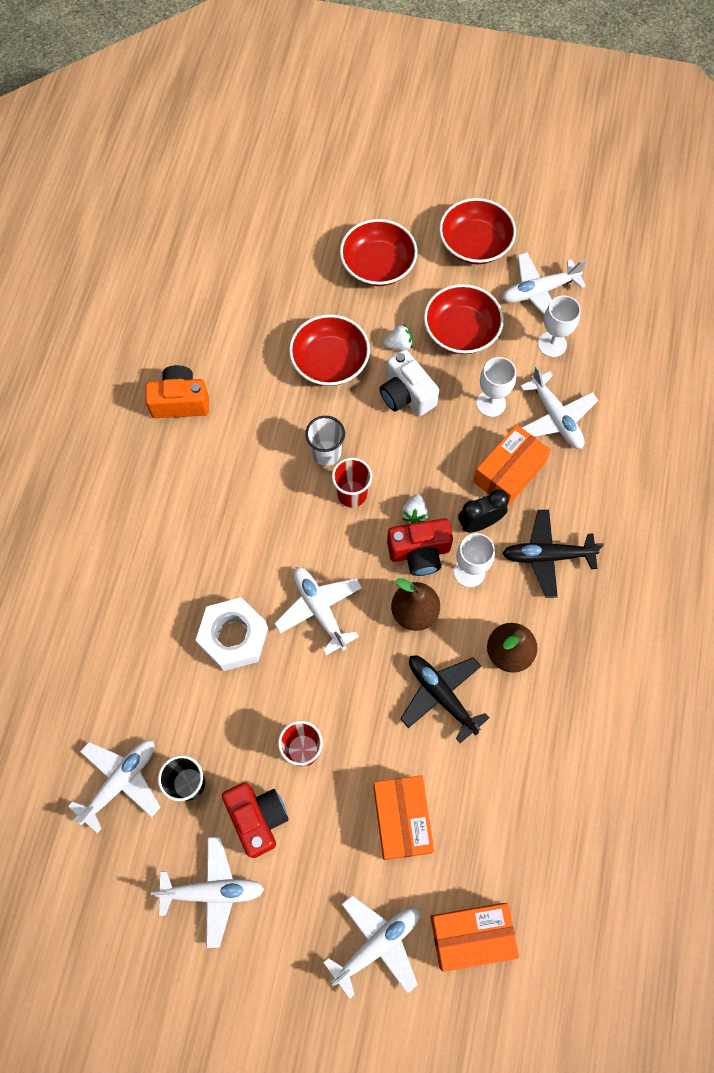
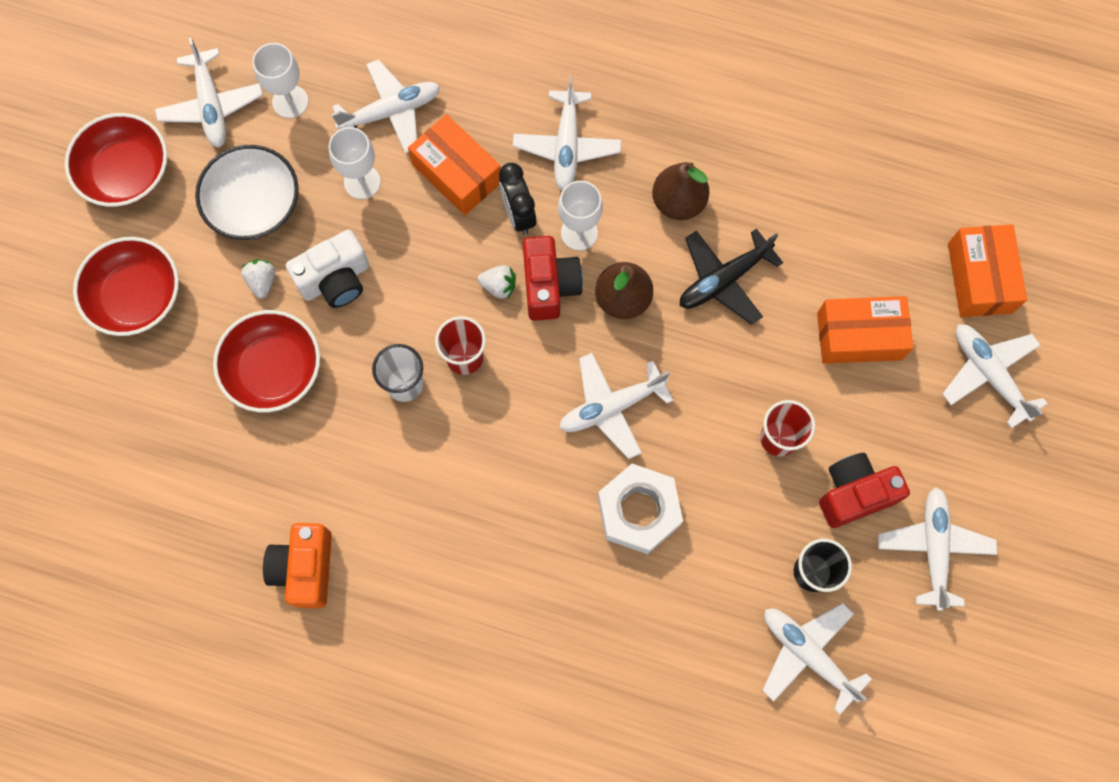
camera: 85 degrees left, 5 degrees up
red bowl [424,284,504,354] -> white bowl [195,145,299,240]
black plane [502,510,604,598] -> white plane [513,76,621,190]

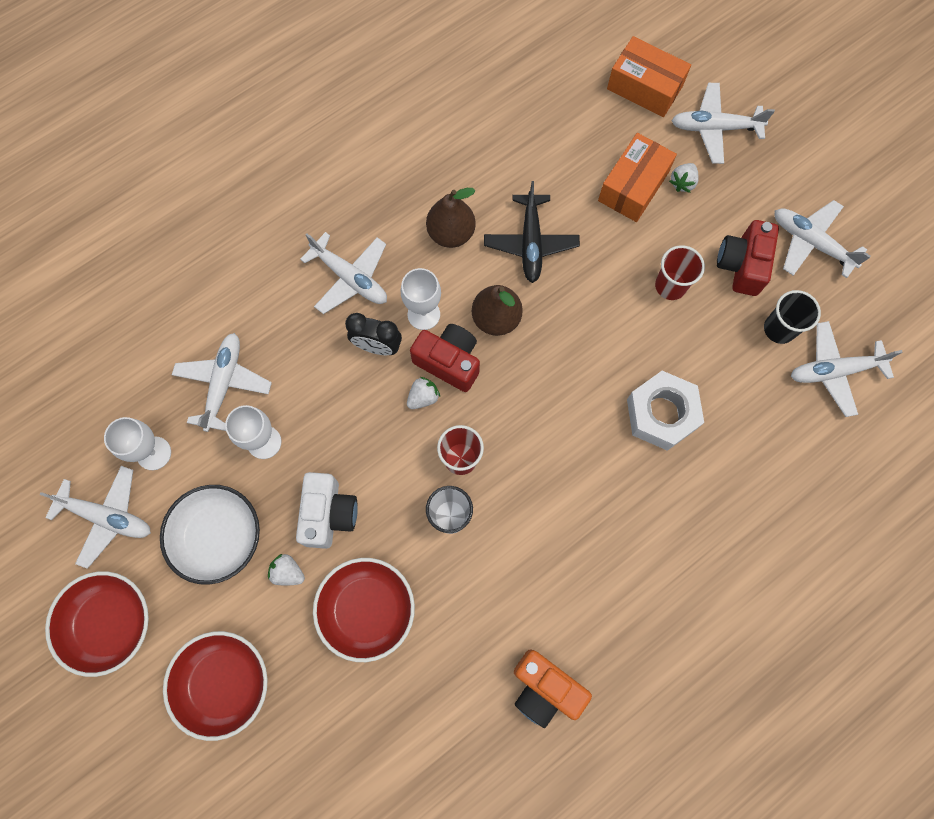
camera: 55 degrees left, 0 degrees up
orange box [408,114,501,215] -> none
white plane [559,353,673,459] -> none
none -> white strawberry [669,163,699,193]

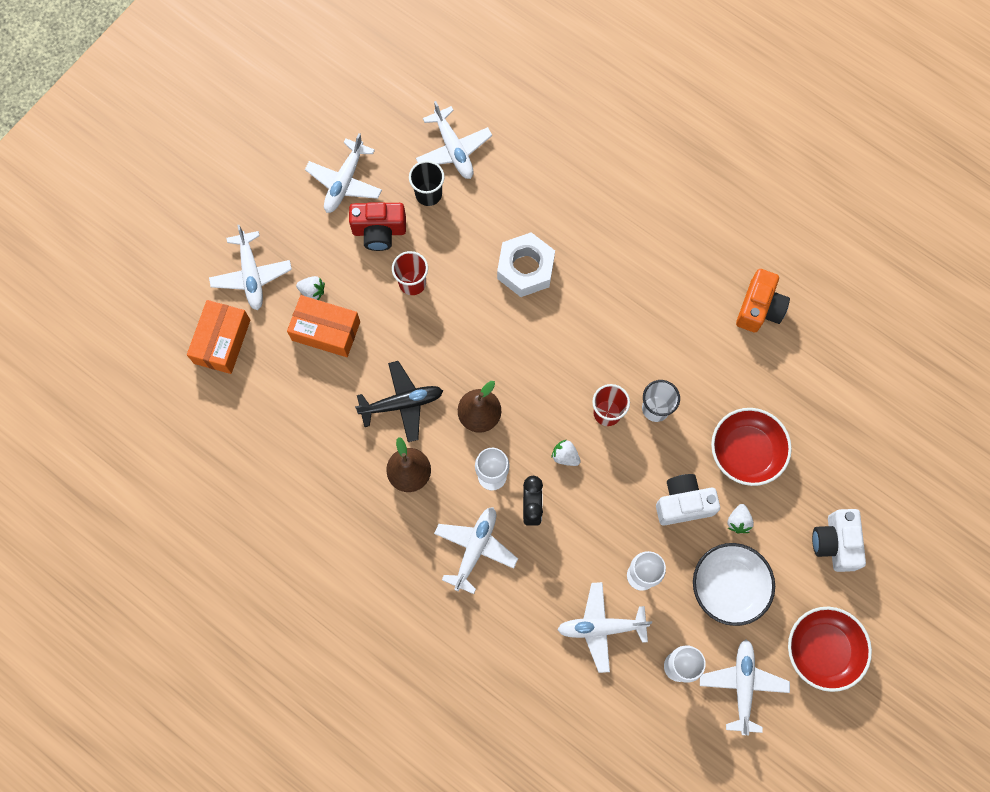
camera: 105 degrees left, 0 degrees up
red bowl [163,631,268,741] -> white camera [812,509,866,572]
red camera [410,324,480,392] -> none

